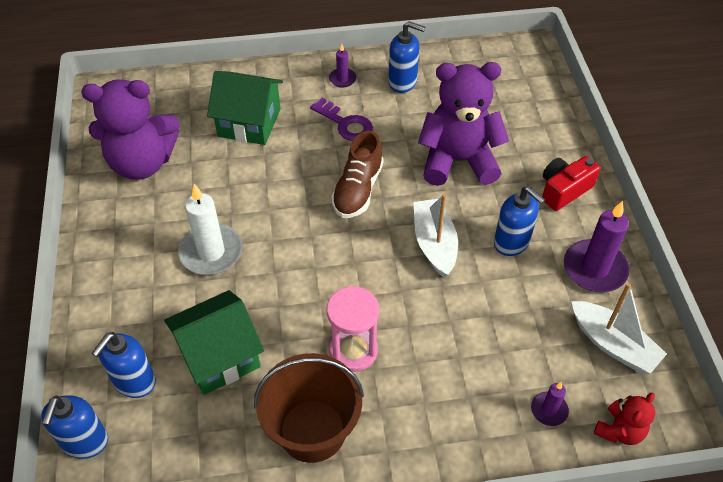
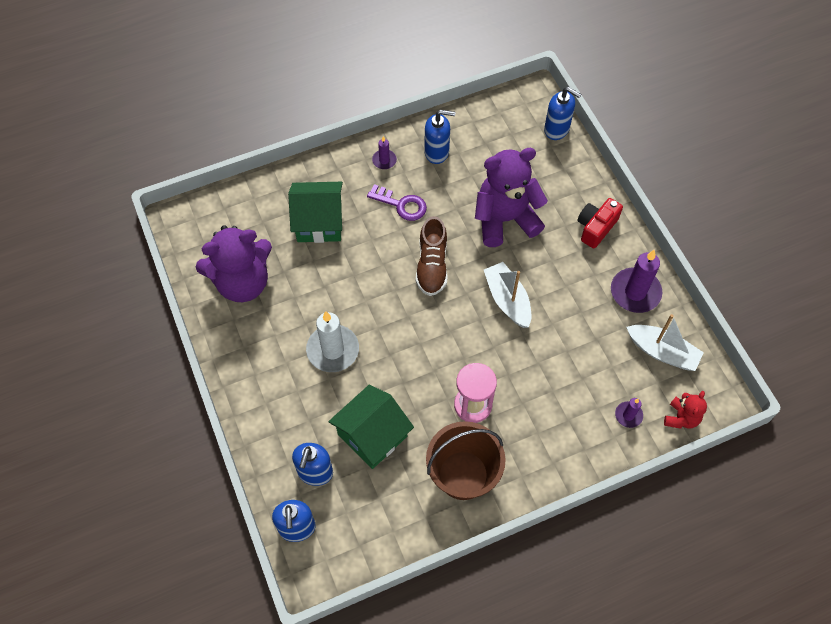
camera: 15 degrees left, 10 degrees up
blue soap dispenser [494,186,545,256] -> blue soap dispenser moved to [544,87,581,140]

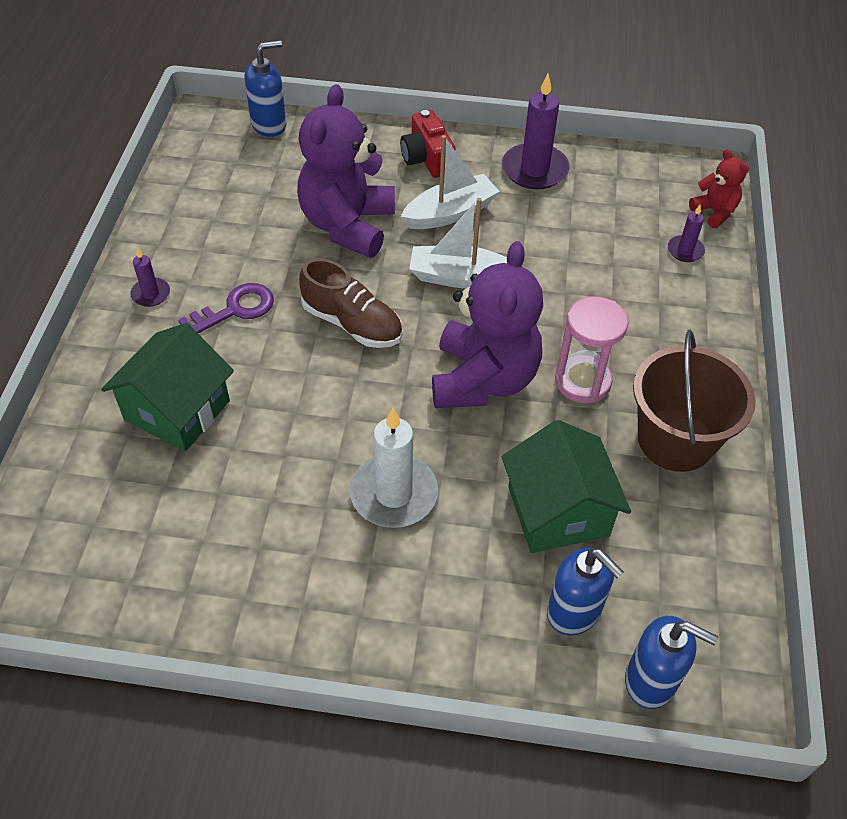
camera: 60 degrees left, 10 degrees down
purple teddy bear [196,225,272,302] -> purple teddy bear moved to [432,241,543,408]
blue soap dispenser [424,110,455,164] -> none
white boat [626,314,704,371] -> white boat moved to [401,135,500,229]

